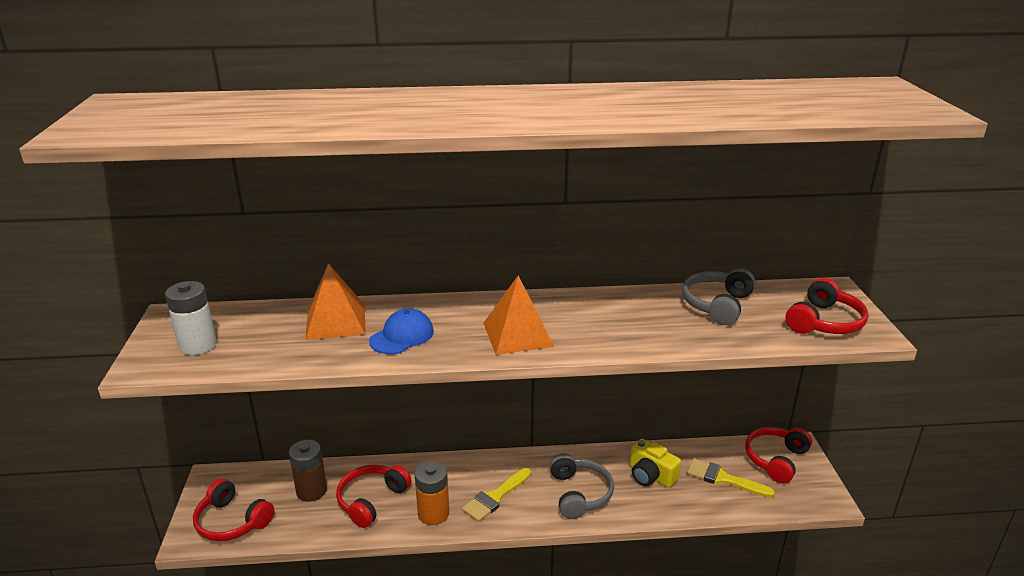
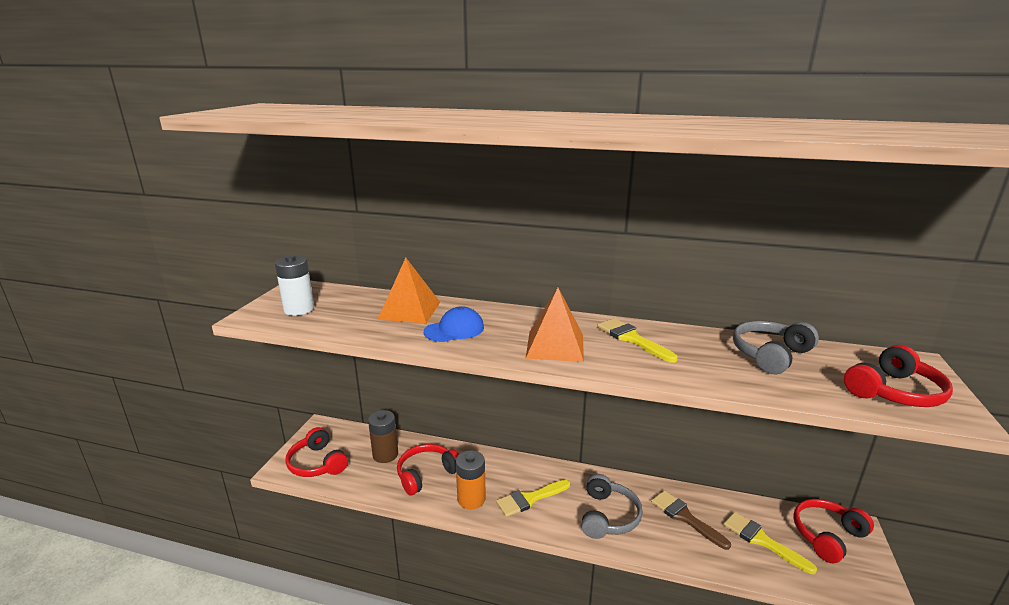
camera: 20 degrees right, 5 degrees down
yellow camera [630,439,681,488] -> brown brush [651,490,731,550]
none -> yellow brush [597,318,678,363]

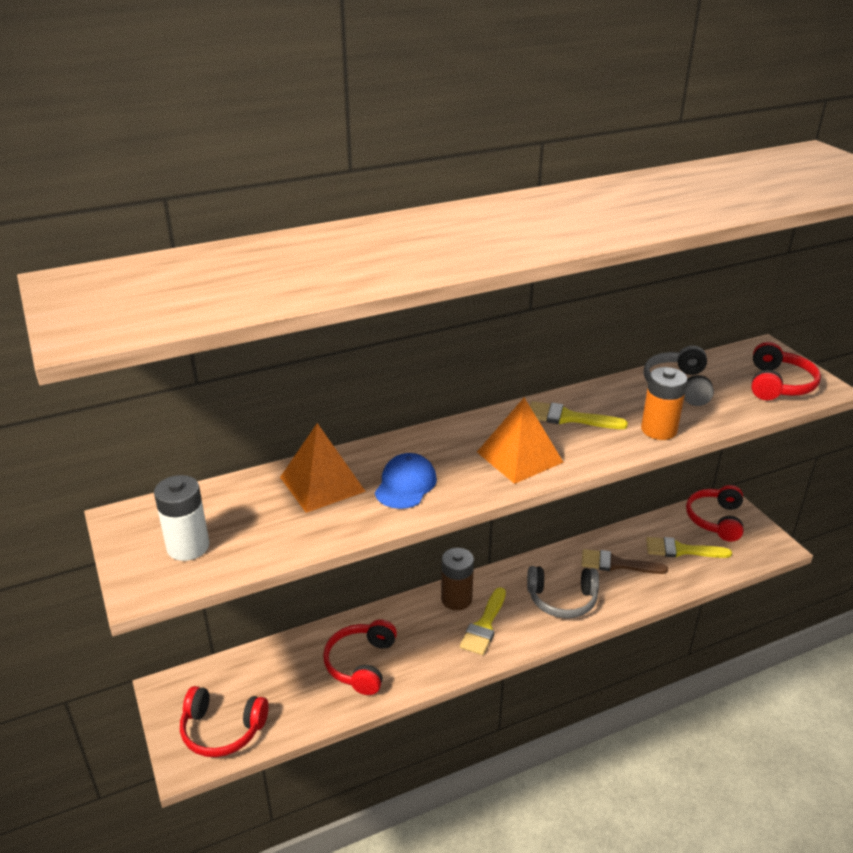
camera: 40 degrees left, 10 degrees up
brown battery [368,410,398,463] -> brown battery moved to [441,548,474,610]
orange battery [456,450,486,509] -> orange battery moved to [641,367,688,440]
grey headphones [581,474,643,539] -> grey headphones turned 120 degrees clockwise [527,566,599,618]

